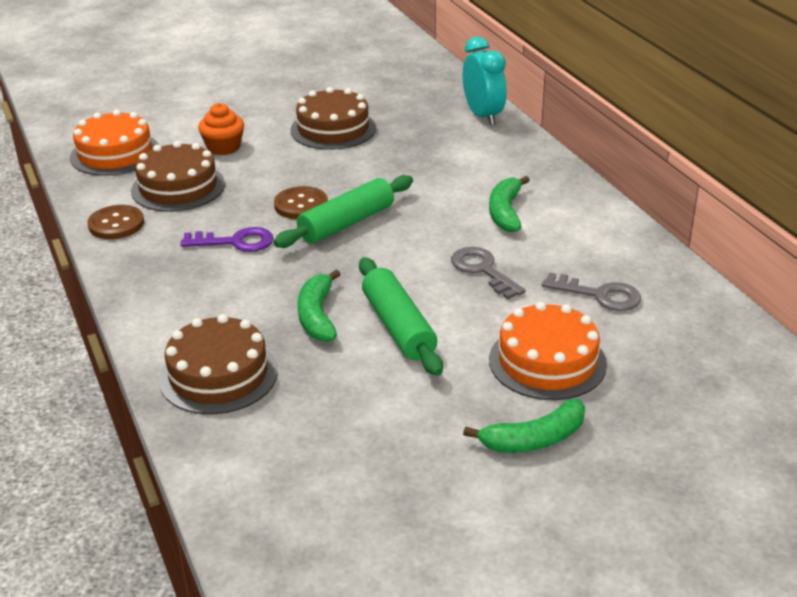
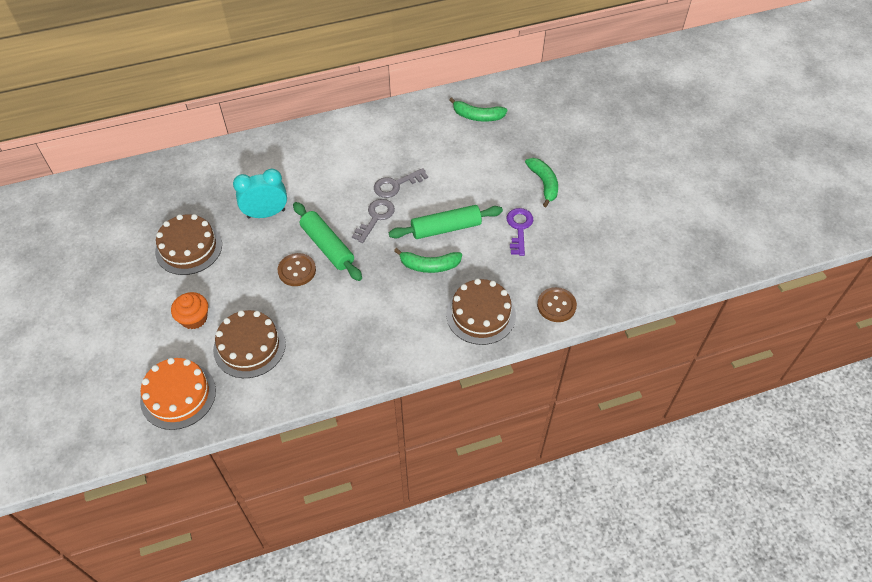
camera: 85 degrees left, 20 degrees up
brown button [87,205,144,239] -> brown button moved to [537,287,577,322]
purple key [181,227,273,252] -> purple key moved to [507,208,533,256]
turquoise clock [463,37,506,126] -> turquoise clock moved to [233,169,287,218]
green banana [489,176,530,232] -> green banana moved to [449,97,507,122]
orange cake [489,302,607,400] -> none
grey key [542,273,641,311] -> grey key moved to [352,199,395,243]

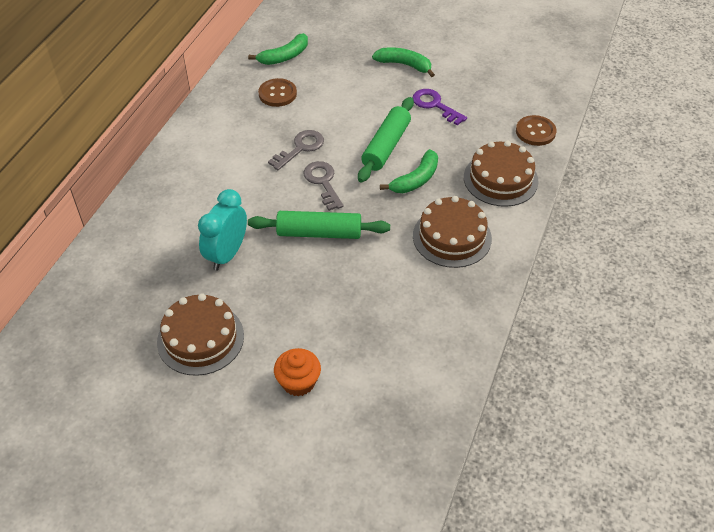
camera: 50 degrees left, 5 degrees down
orange cake [140,358,216,430] -> none
brown cake [213,310,286,378] -> brown cake moved to [413,196,492,268]
brown button [278,253,316,286] -> brown button moved to [258,78,297,107]
grey key [374,168,428,198] -> grey key turned 150 degrees counterclockwise [268,130,324,170]

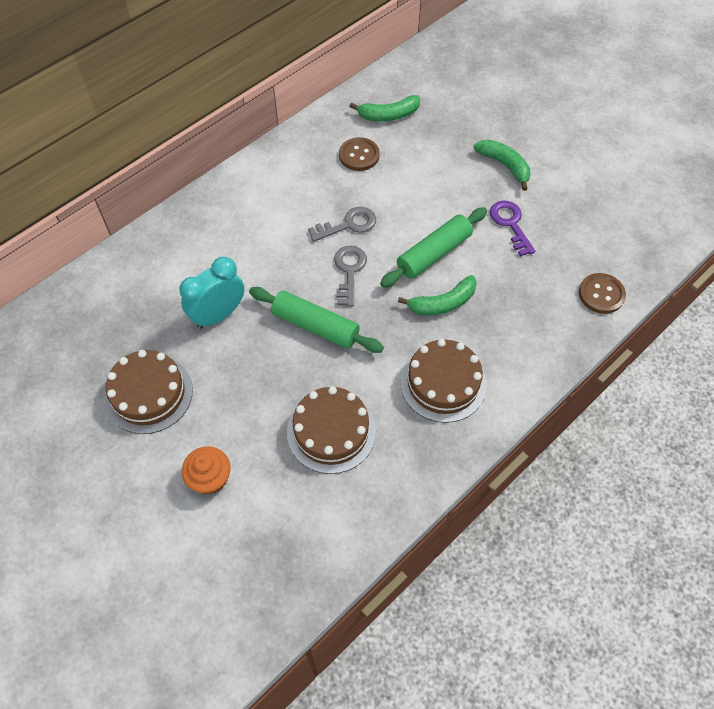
camera: 25 degrees right, 10 degrees up
brown cake [464,141,539,207] -> brown cake moved to [287,386,376,474]

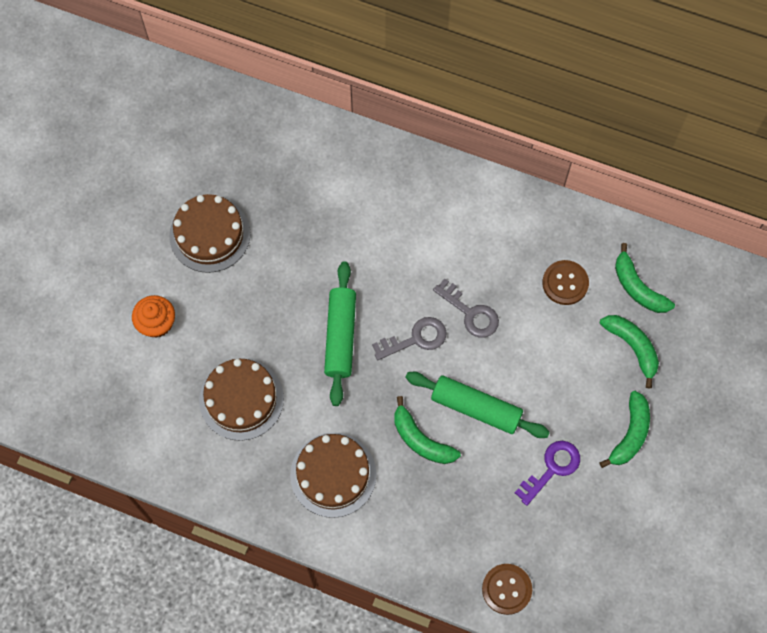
camera: 65 degrees right, 10 degrees up
turquoise clock [179,257,244,329] -> none
none -> green banana [600,315,659,389]

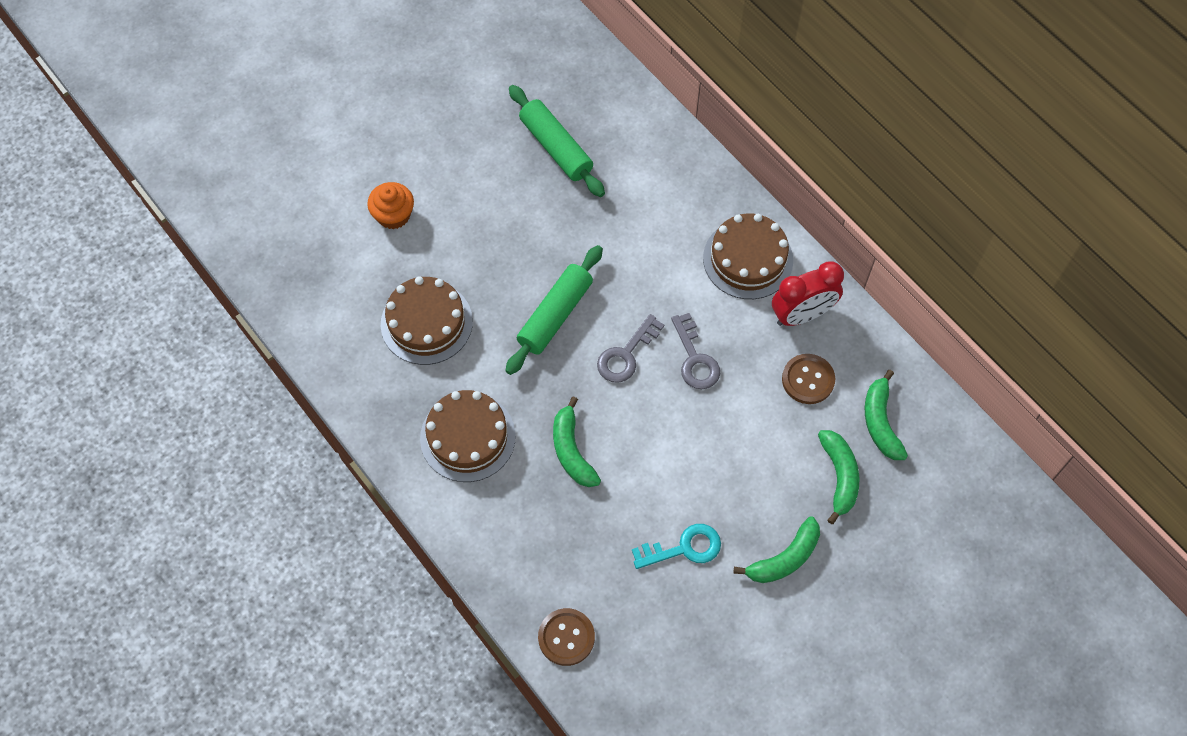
camera: 30 degrees right, 5 degrees down
brown cake [169,194,251,273] -> brown cake moved to [703,214,793,299]
grey key [372,317,446,360] -> grey key turned 120 degrees clockwise [597,314,664,383]
green rolling pin [405,372,550,438] -> green rolling pin moved to [509,85,605,197]
purple key [515,441,580,506] -> turquoise key [632,524,721,569]
none -> red clock [772,261,844,326]

